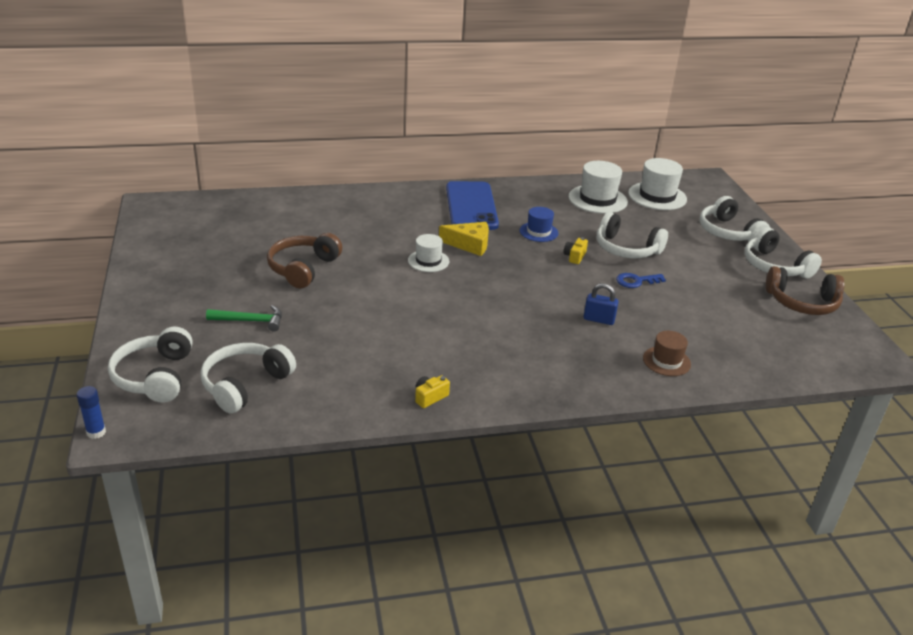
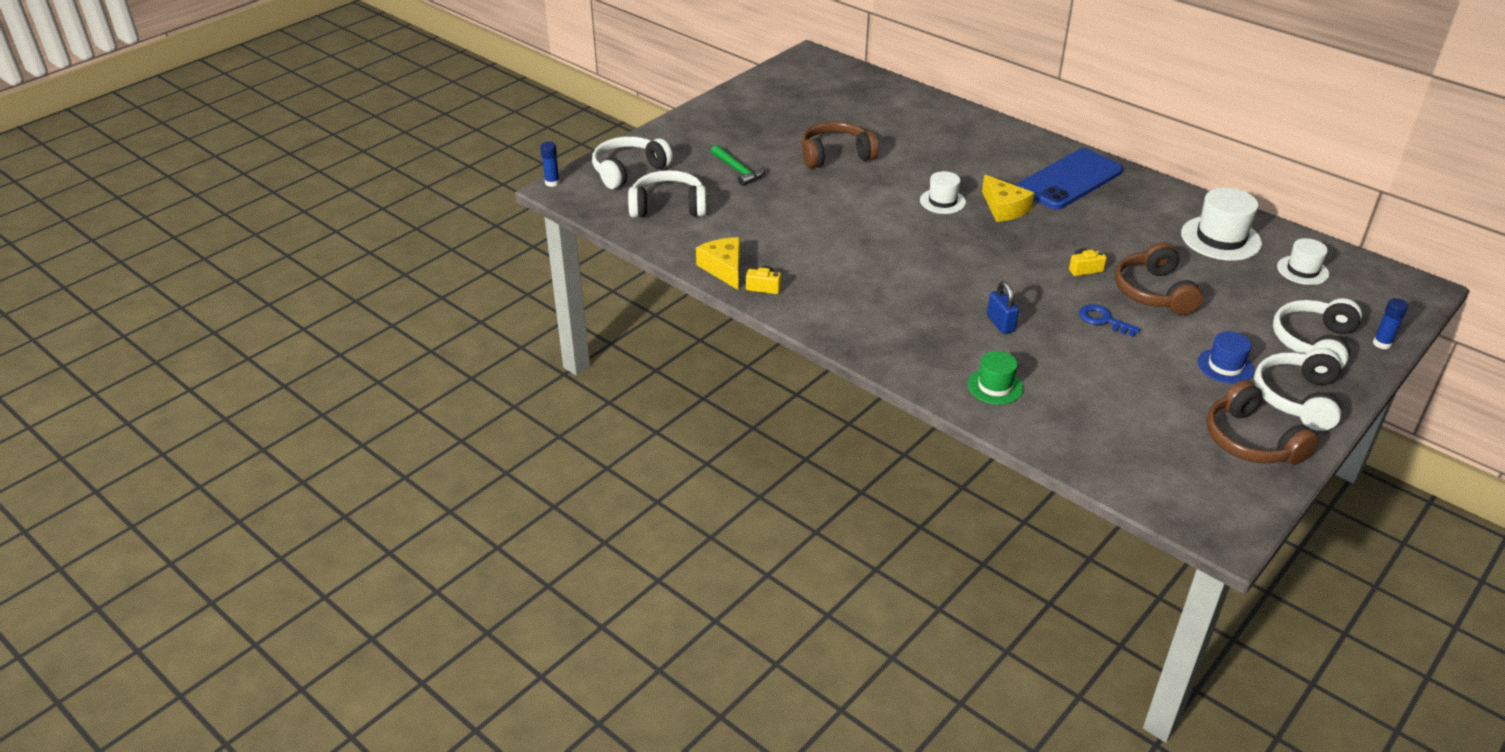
camera: 55 degrees right, 5 degrees up
blue hat [520,207,558,242] -> blue hat moved to [1197,331,1254,384]
white headphones [597,212,668,258] -> brown headphones [1115,242,1203,315]
white hat [628,158,687,210] -> white hat [1277,238,1329,285], size x0.62
brown hat [643,331,691,376] -> green hat [967,351,1024,405]
none -> yellow cheese [696,237,740,290]
none -> blue glue stick [1373,298,1408,349]

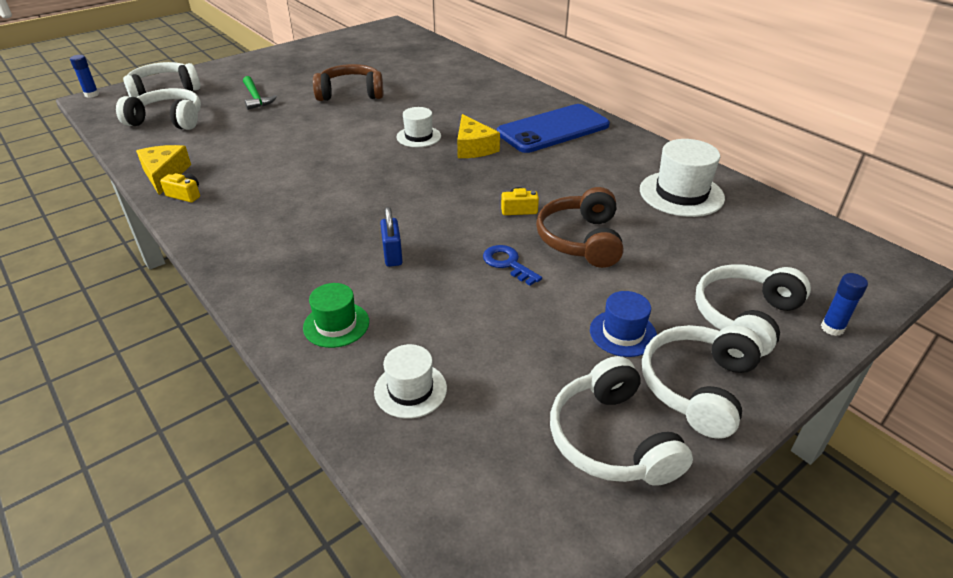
camera: 10 degrees right, 0 degrees up
brown headphones [1206,380,1319,464] -> white headphones [550,356,693,486]
white hat [1277,238,1329,285] -> white hat moved to [374,344,447,418]

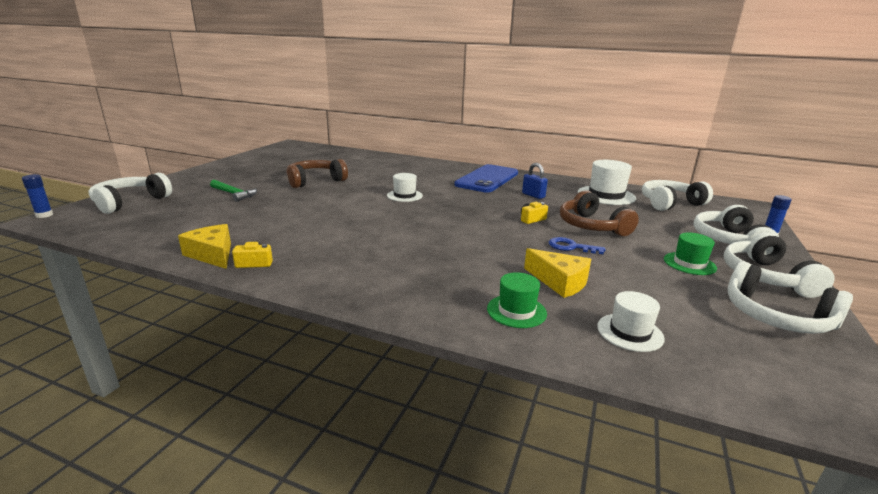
camera: 30 degrees left, 15 degrees down
white headphones [116,88,201,130] -> white headphones moved to [642,180,713,211]
blue padlock [380,207,403,267] -> blue padlock moved to [522,163,548,199]
yellow cheese [457,114,500,158] -> yellow cheese moved to [524,248,591,298]
blue hat [590,291,657,357] -> green hat [664,233,717,275]

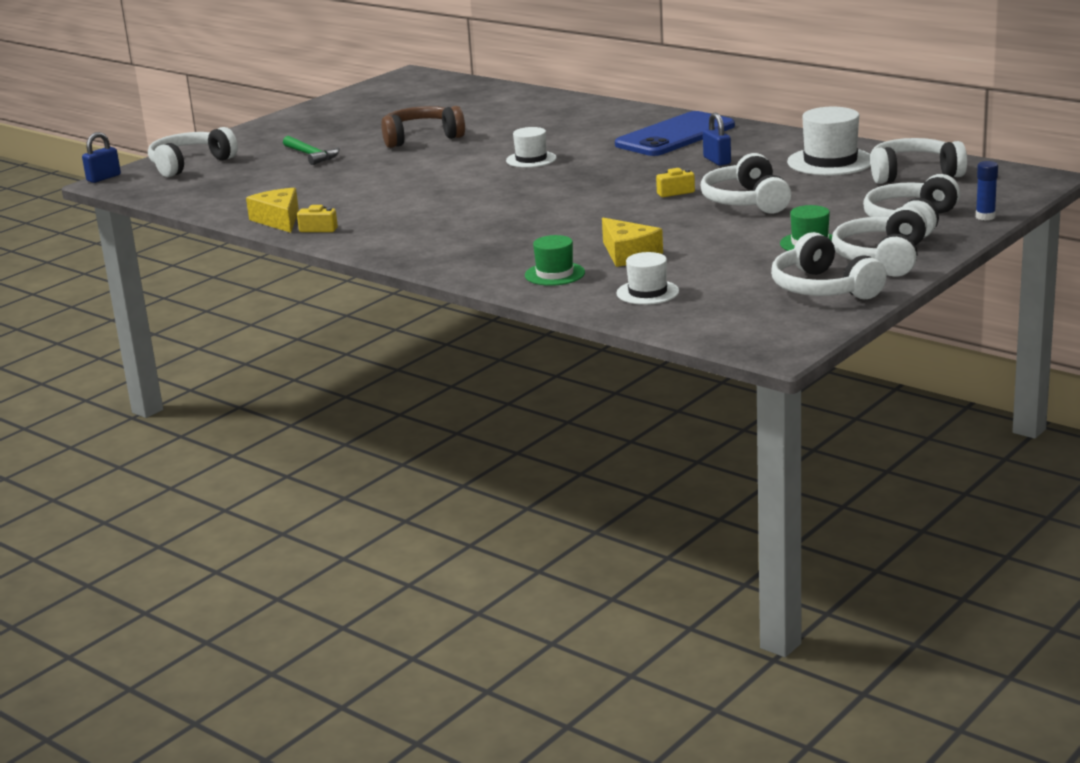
camera: 20 degrees right, 0 degrees up
blue glue stick [22,174,53,218] -> blue padlock [82,132,121,183]
blue key [549,237,605,254] -> none
brown headphones [560,190,639,236] -> white headphones [700,153,791,214]

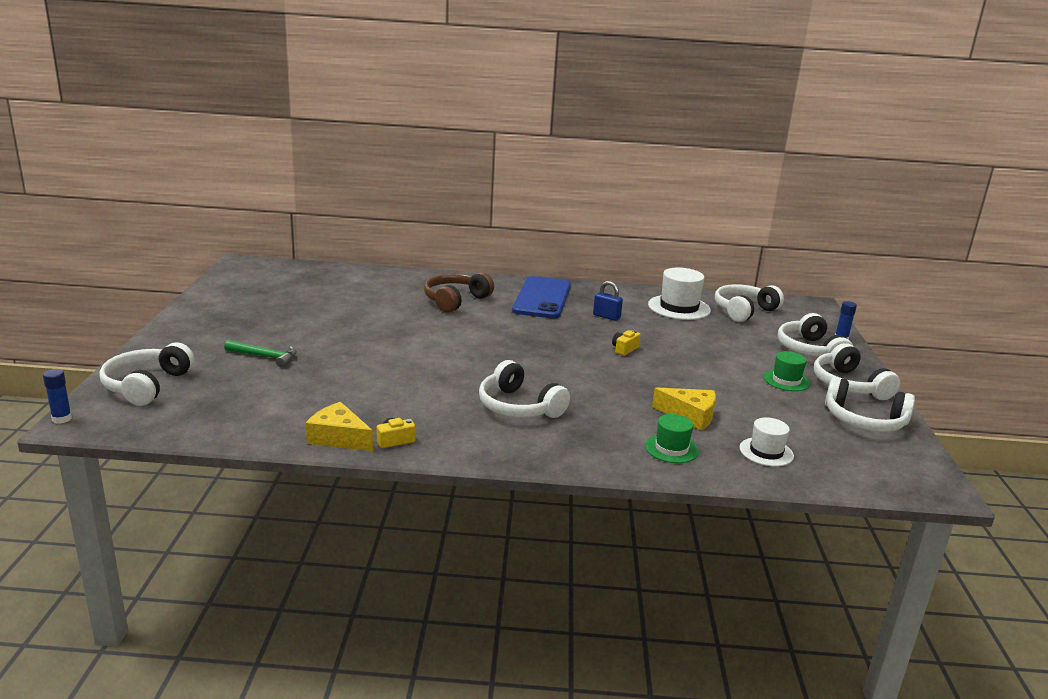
camera: 40 degrees left, 0 degrees up
blue padlock [82,132,121,183] -> blue glue stick [43,369,72,424]
brown headphones [381,106,465,148] -> brown headphones moved to [424,272,494,313]
white hat [506,127,557,168] -> none
white headphones [700,153,791,214] -> white headphones moved to [479,360,570,418]

